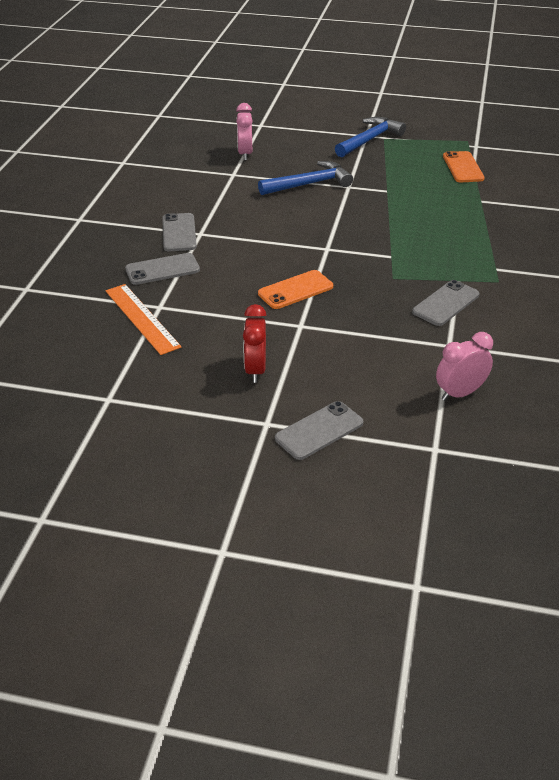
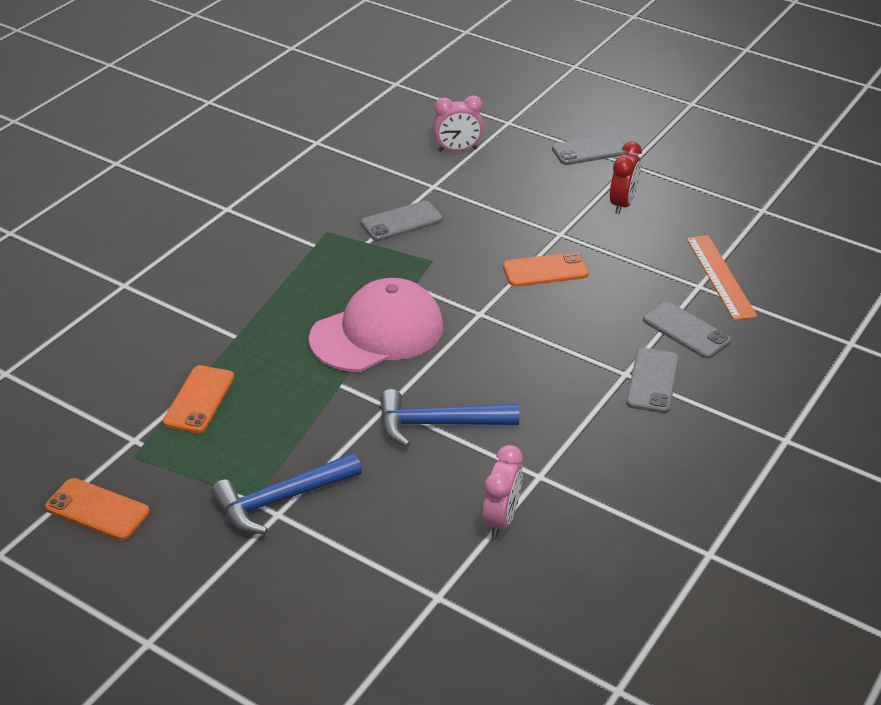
camera: 160 degrees left, 0 degrees up
grey phone [125,253,200,285] -> grey phone turned 45 degrees clockwise [643,301,731,359]
none -> orange phone [45,478,149,540]
none -> pink cap [309,278,443,372]

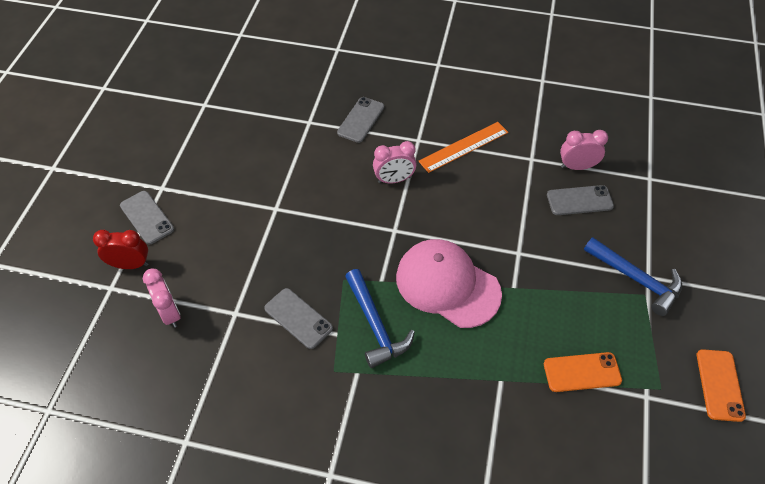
camera: 110 degrees left, 15 degrees up
blue hammer [380,389,519,447] -> blue hammer moved to [345,269,415,368]
orange phone [503,252,589,287] -> none
red clock [610,142,642,214] -> red clock moved to [93,230,148,269]
grey phone [626,348,679,413] -> grey phone moved to [547,185,614,215]
orange ruler [686,235,758,321] -> orange ruler moved to [418,122,508,173]
none -> pink clock [373,141,417,183]

